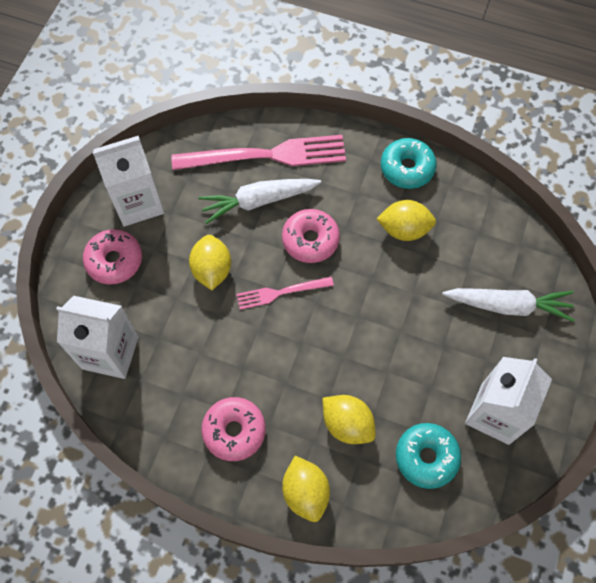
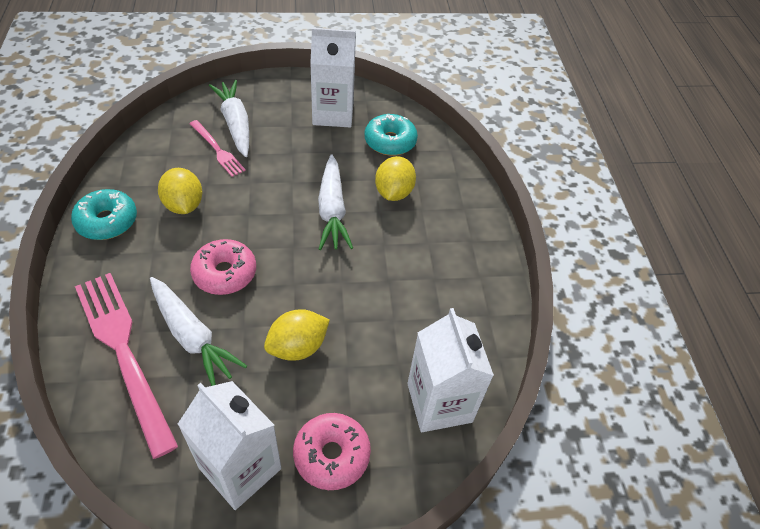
camera: 120 degrees left, 15 degrees down
pink donut [201,397,266,461] -> none
pink fork [236,277,334,310] -> pink fork moved to [189,120,246,177]
yellow lemon [282,456,330,522] -> none
none -> white carrot [318,154,353,250]

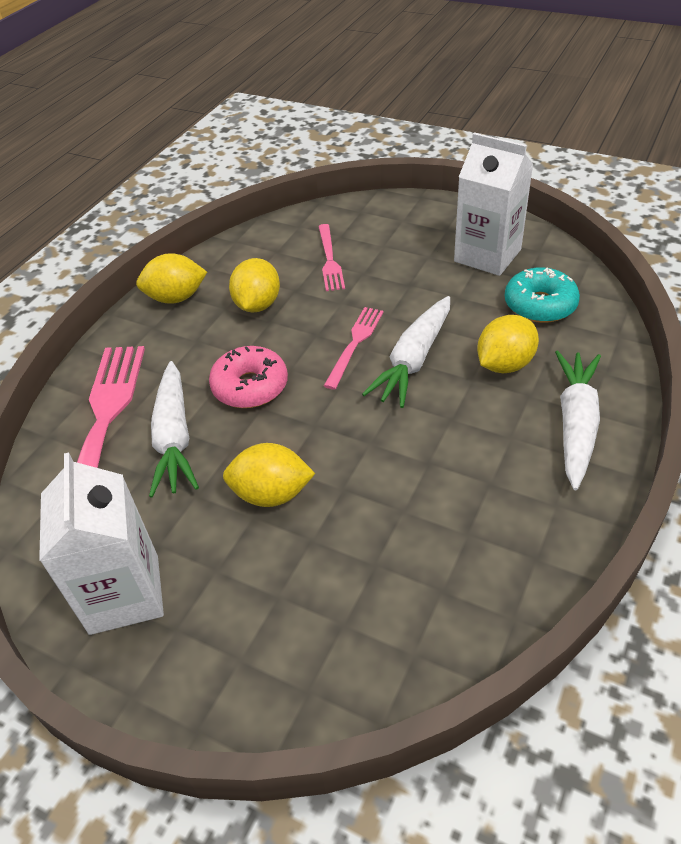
camera: 40 degrees right, 5 degrees down
turquoise donut [71,189,137,240] -> yellow lemon [136,253,207,304]
white carrot [209,80,249,157] -> white carrot moved to [555,350,601,490]
pink donut [293,413,371,490] -> none
white carton [407,308,494,432] -> none
none -> pink fork [324,307,384,390]

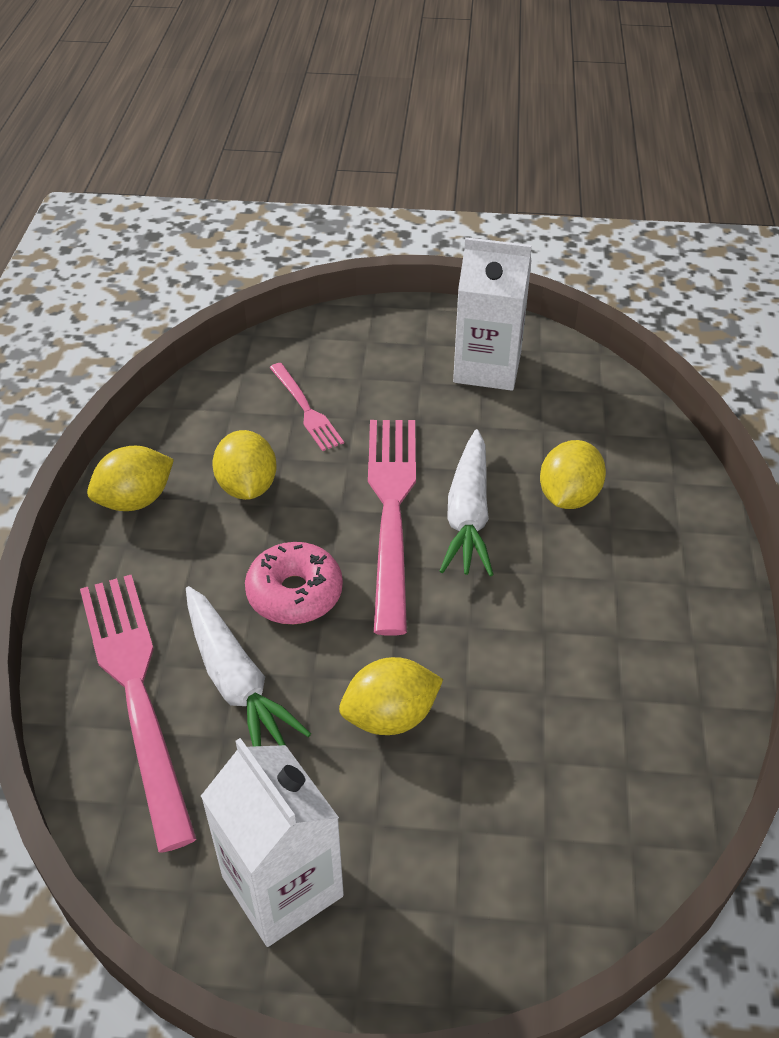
camera: 25 degrees left, 0 degrees up
pink fork [324,307,384,390] -> pink fork [368,420,416,636], size x1.91
turquoise donut [505,268,580,323] -> none
white carrot [555,350,601,490] -> none

